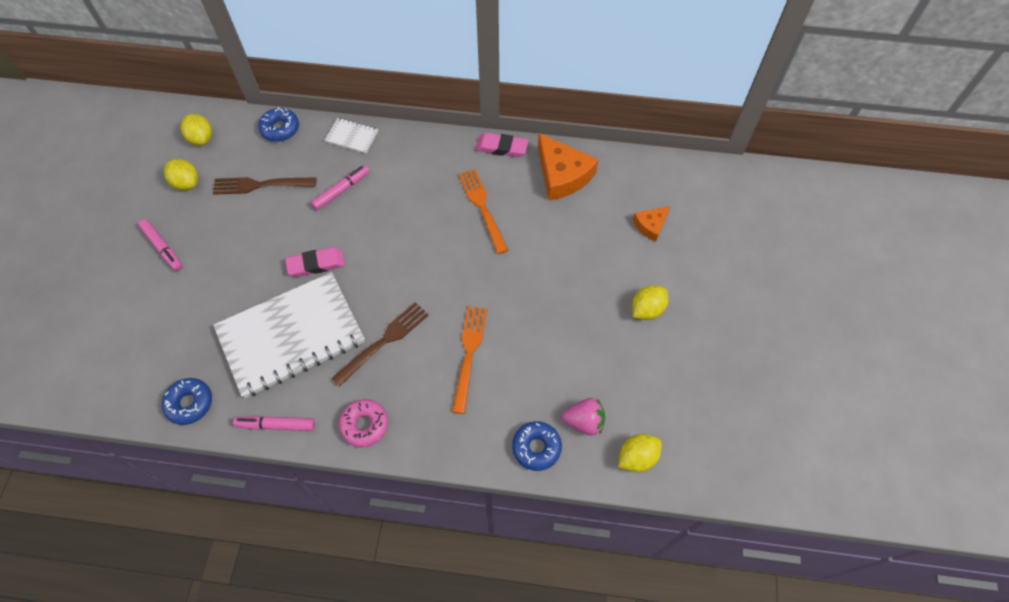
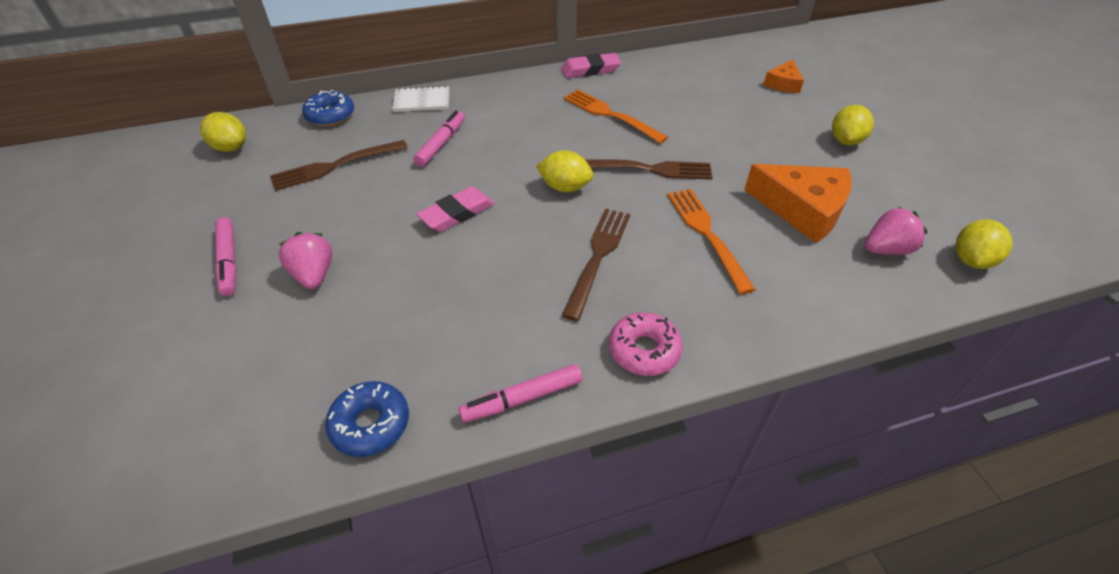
camera: 25 degrees left, 15 degrees down
pink marker [138,219,183,271] -> pink marker turned 45 degrees clockwise [215,217,237,296]
yellow lemon [164,159,198,191] -> yellow lemon moved to [536,150,594,192]
white notebook [213,272,365,398] -> none
blue donut [512,421,562,471] -> none
orange cheese [538,133,599,201] -> orange cheese moved to [744,164,852,243]
none -> pink strawberry [279,232,332,289]
none -> brown fork [585,159,712,180]

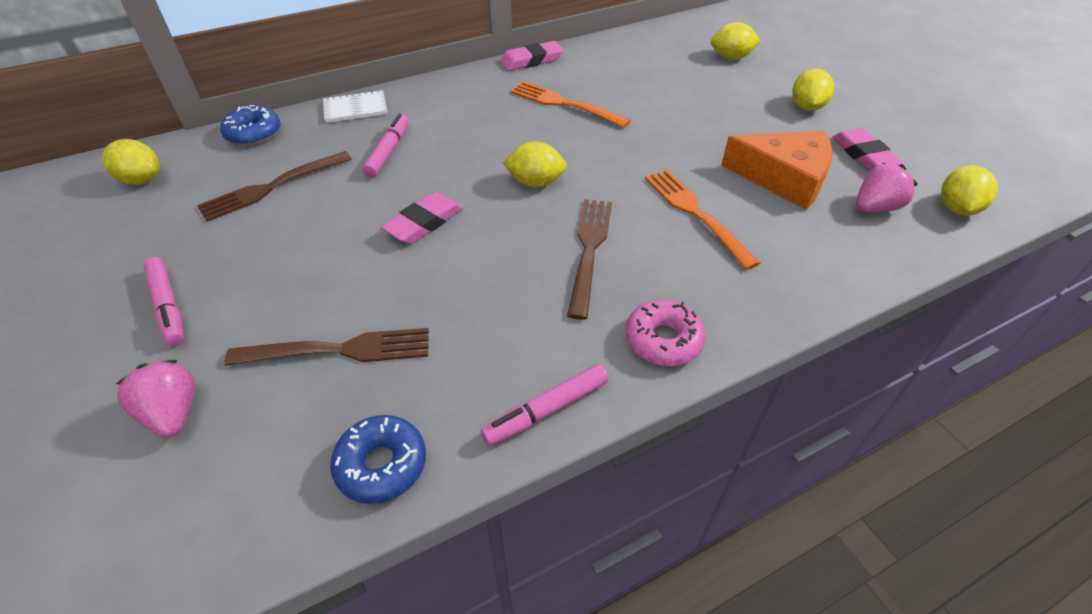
camera: 10 degrees left, 0 degrees up
pink strawberry [279,232,332,289] -> pink strawberry moved to [116,360,195,438]
brown fork [585,159,712,180] -> brown fork moved to [224,328,429,366]
orange cheese [763,59,804,93] -> yellow lemon [711,22,761,60]
none -> pink eraser [833,128,903,172]

